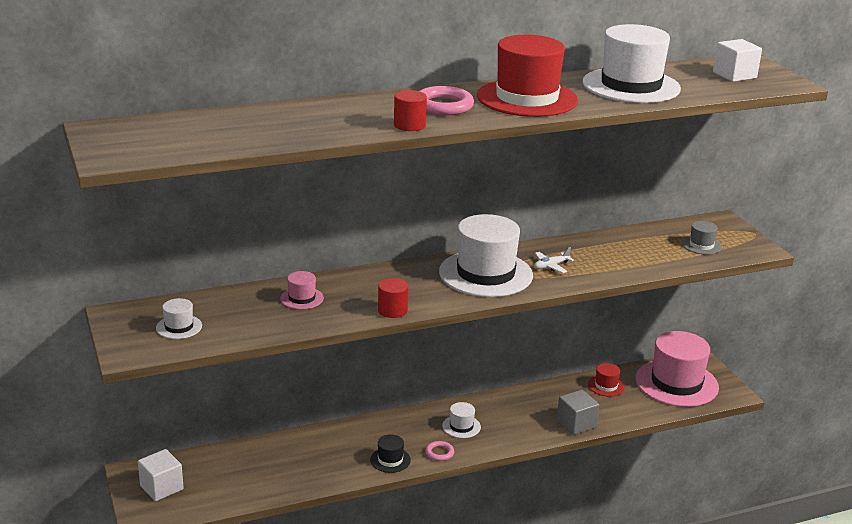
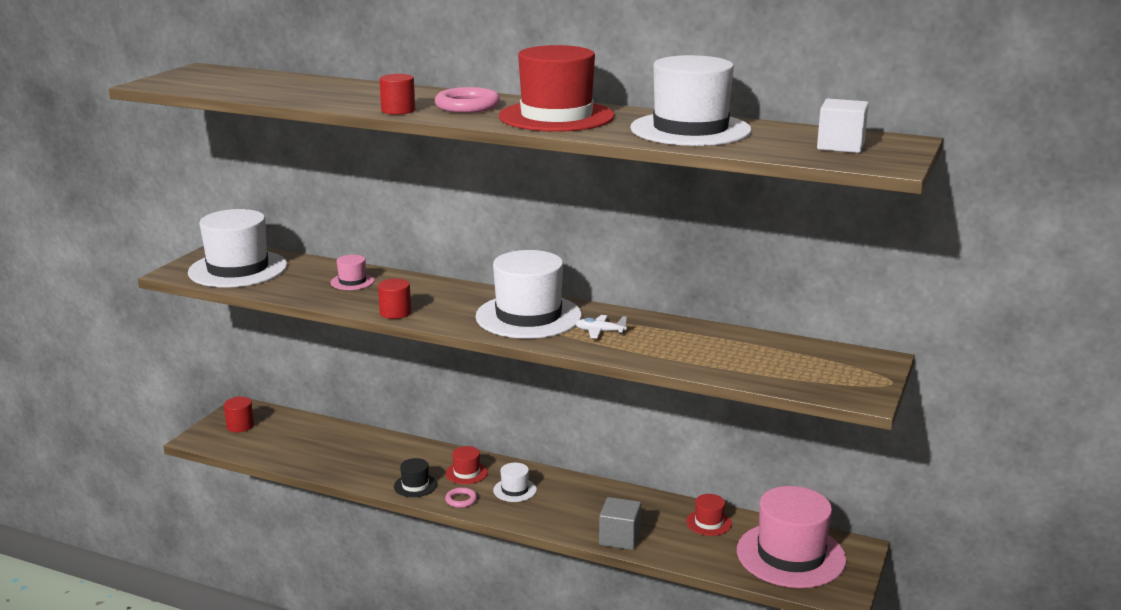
camera: 45 degrees right, 5 degrees down
white cube [138,449,184,501] -> red cylinder [224,397,254,432]
white hat [156,298,202,339] -> white hat [188,209,287,287], size x2.28
grey hat [682,221,722,255] -> none
none -> red hat [446,446,488,484]

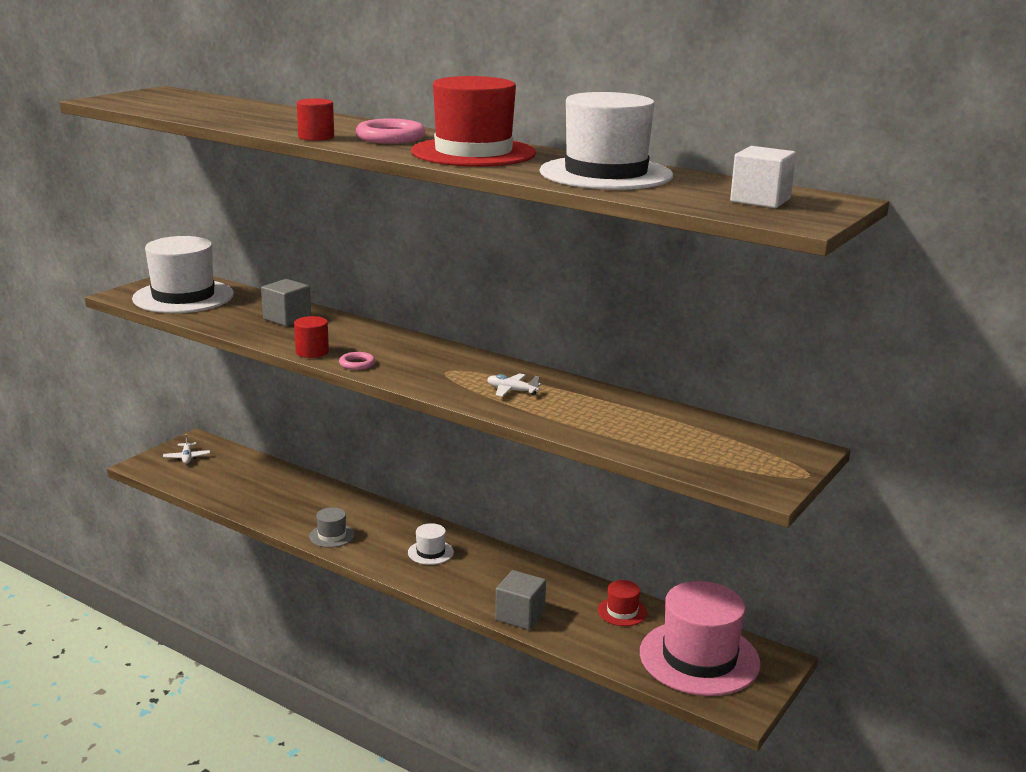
camera: 10 degrees right, 0 degrees up
red cylinder [224,397,254,432] -> white plane [163,434,210,464]
pink hat [331,255,375,290] -> grey cube [261,279,311,326]
black hat [394,458,437,497] -> grey hat [309,507,355,548]
pink ring [445,487,477,508] -> pink ring moved to [339,352,375,370]
red hat [446,446,488,484] -> none
white hat [476,250,582,339] -> none

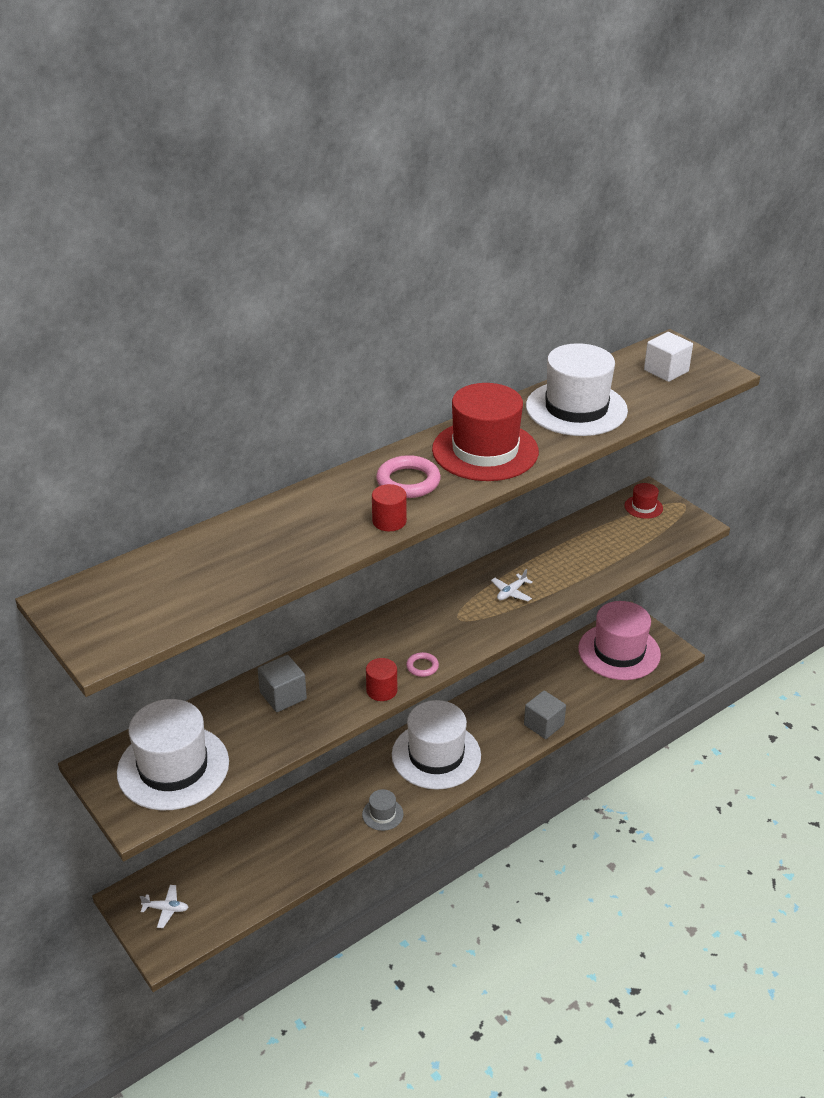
camera: 70 degrees left, 15 degrees up
white hat [408,523,454,565] -> white hat [392,700,481,790], size x2.28
red hat [598,580,647,626] -> red hat moved to [624,483,663,519]

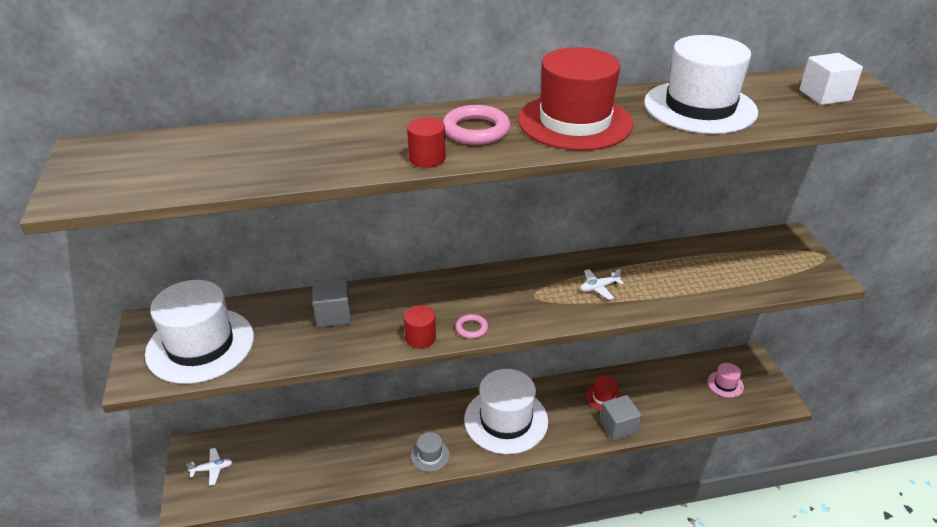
camera: 25 degrees right, 0 degrees up
white plane [140,885,189,928] -> white plane turned 45 degrees counterclockwise [186,448,233,486]
pink hat [578,601,661,680] -> pink hat [707,363,744,398], size x0.44
red hat [624,483,663,519] -> red hat moved to [586,376,621,410]

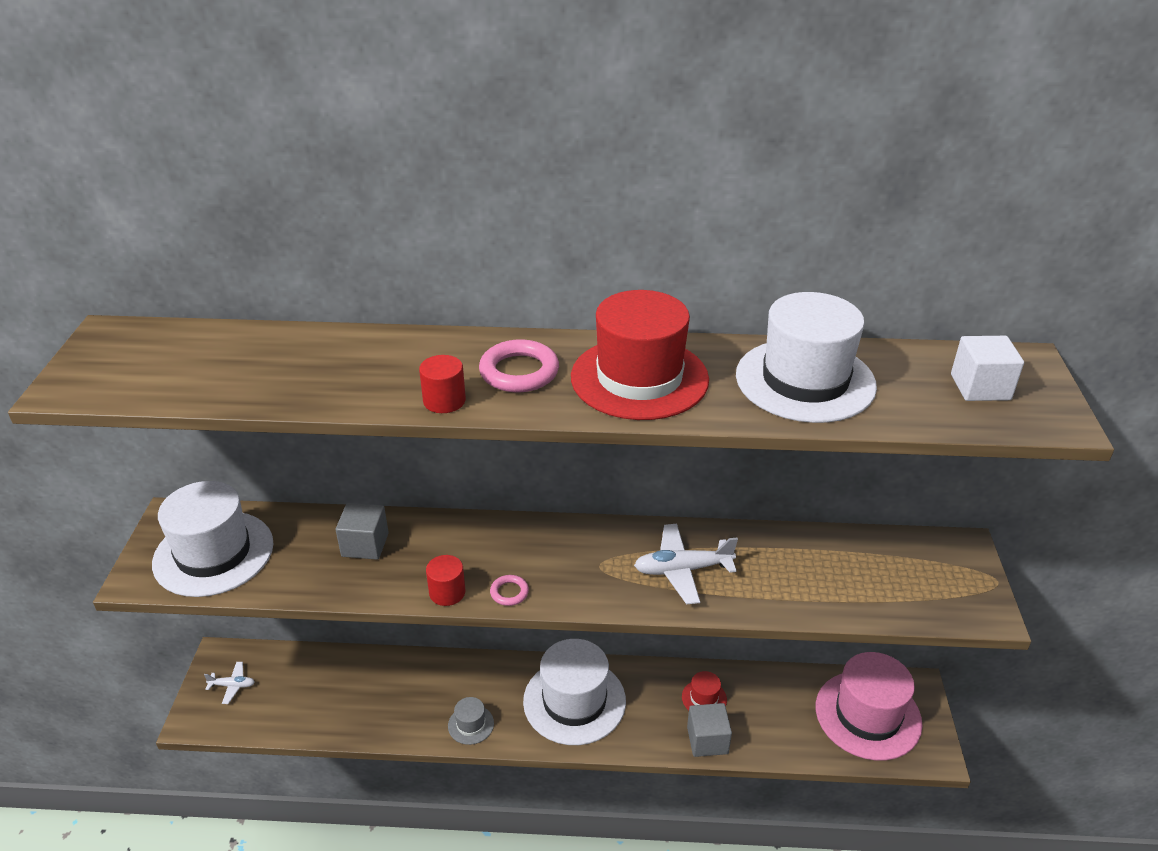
camera: 15 degrees right, 0 degrees up
white plane [580,269,624,300] -> white plane [634,524,738,604], size x1.81
pink hat [707,363,744,398] -> pink hat [816,652,922,761], size x2.28

